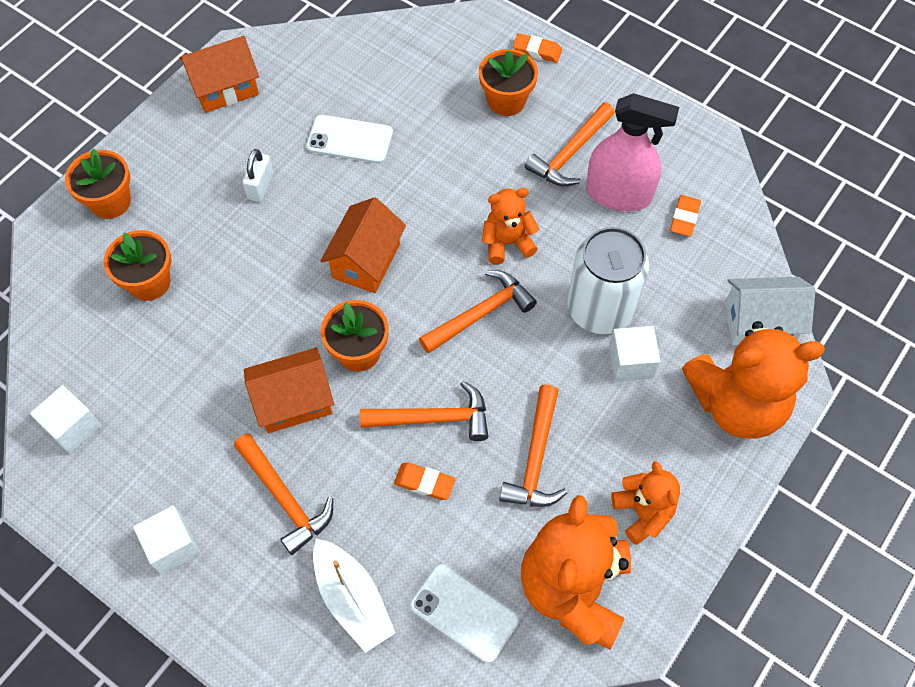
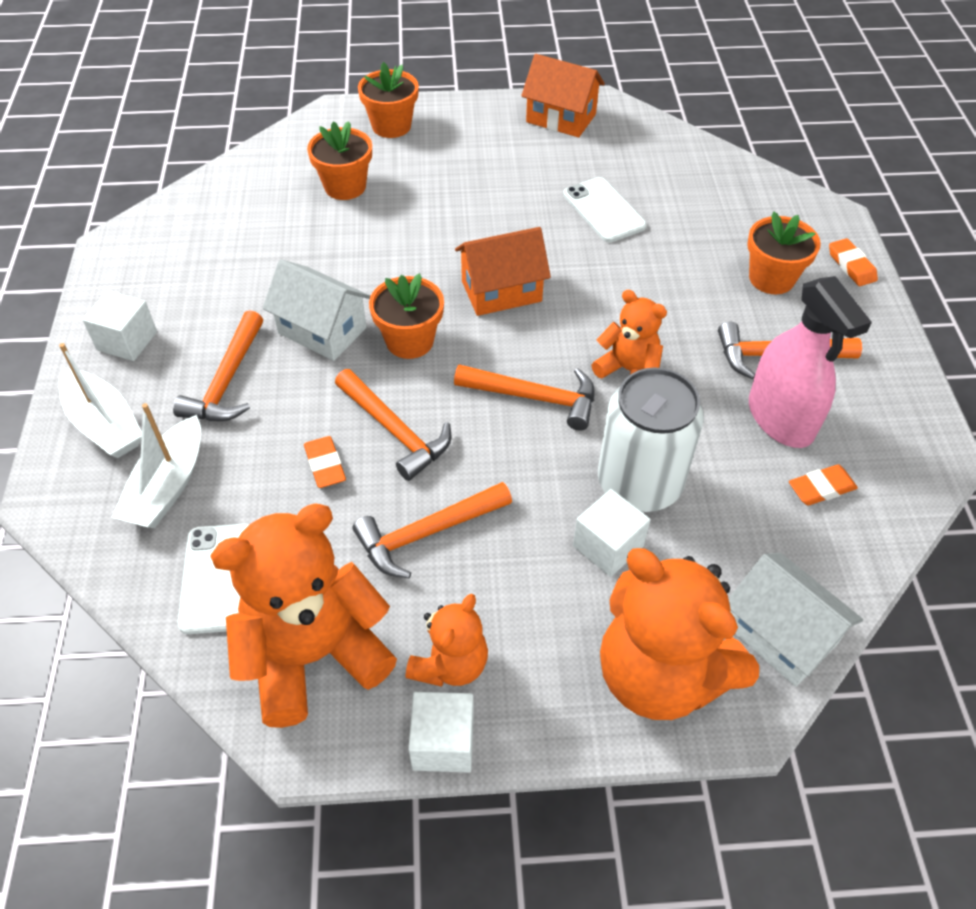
camera: 50 degrees right, 10 degrees down
white cube [30,385,101,454] -> white cube moved to [408,692,474,773]
white padlock [242,149,274,202] -> none
orange house [244,348,334,433] -> white house [263,259,370,361]
none -> white boat [59,343,142,458]

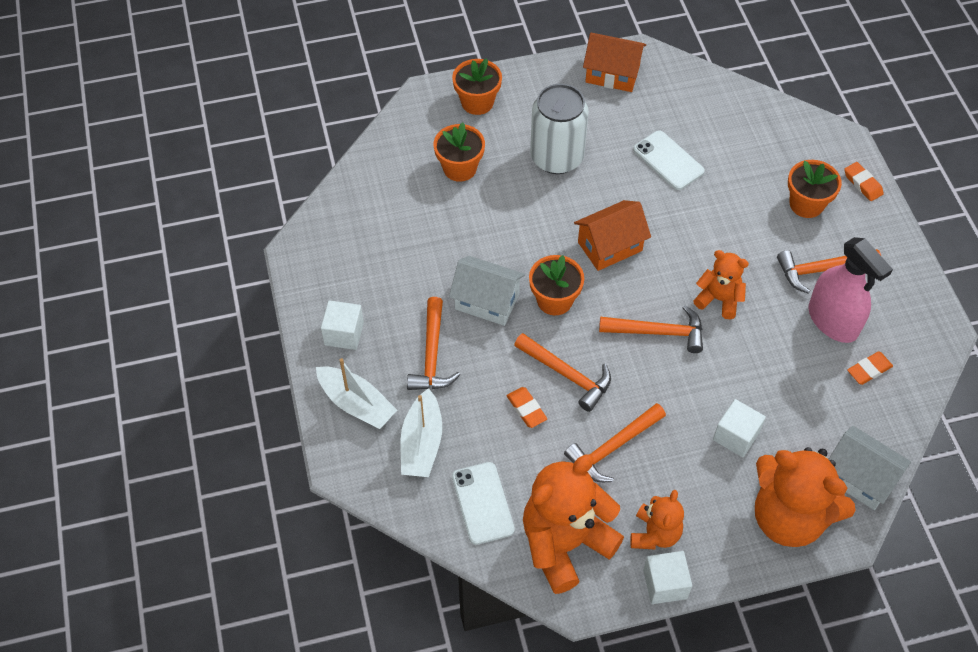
camera: 10 degrees left, 5 degrees up
white can [598,367,704,512] -> white can moved to [530,84,589,174]

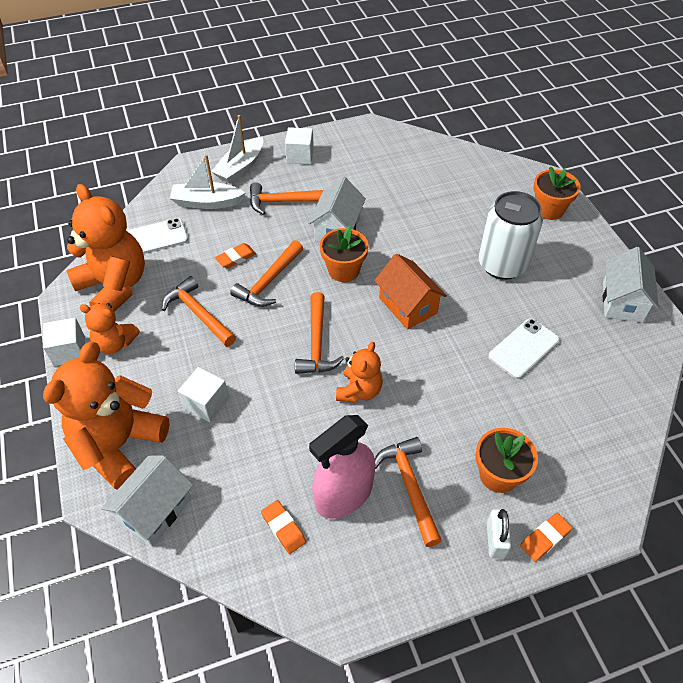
camera: 85 degrees right, 5 degrees down
orange flower pot [433,122,485,182] -> none
orange house [583,33,646,92] -> white house [603,247,659,323]
none -> white padlock [487,509,511,559]

